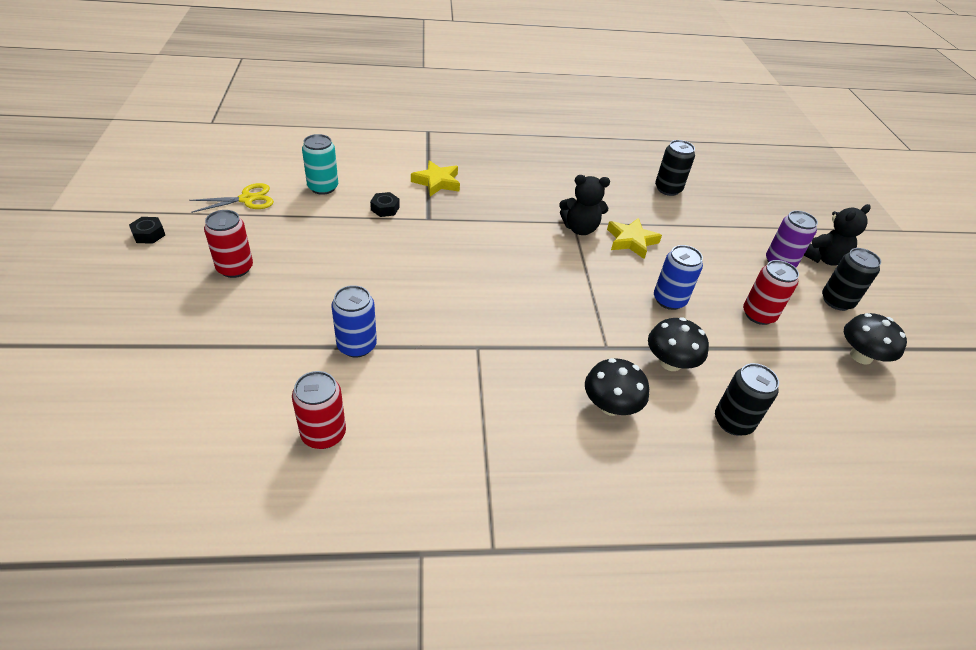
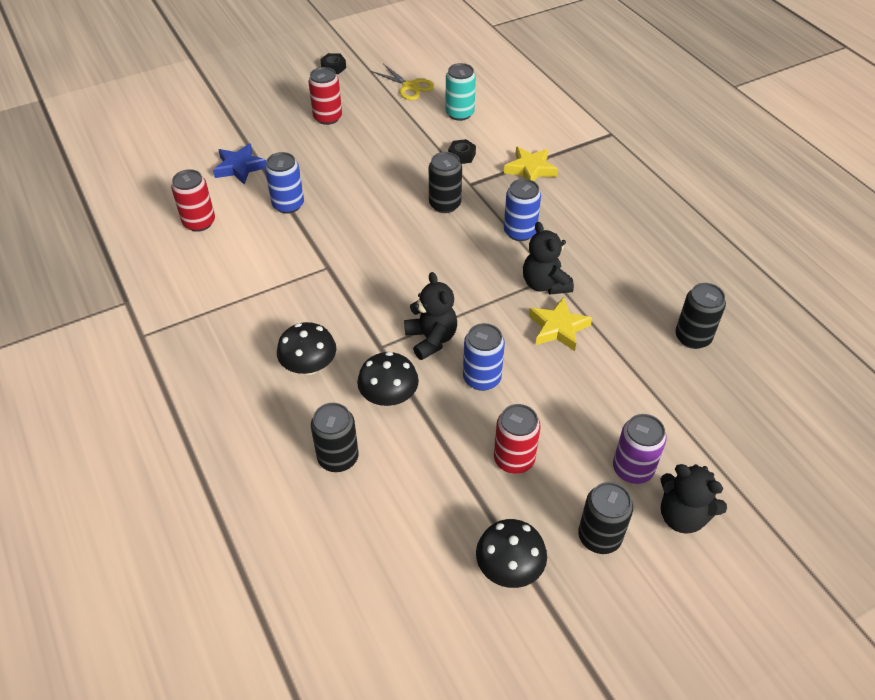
camera: 70 degrees right, 5 degrees up
none -> blue star [213,143,267,185]
none -> black teddy bear [404,272,457,360]
none -> black can [429,152,462,213]
none -> blue can [504,179,541,241]

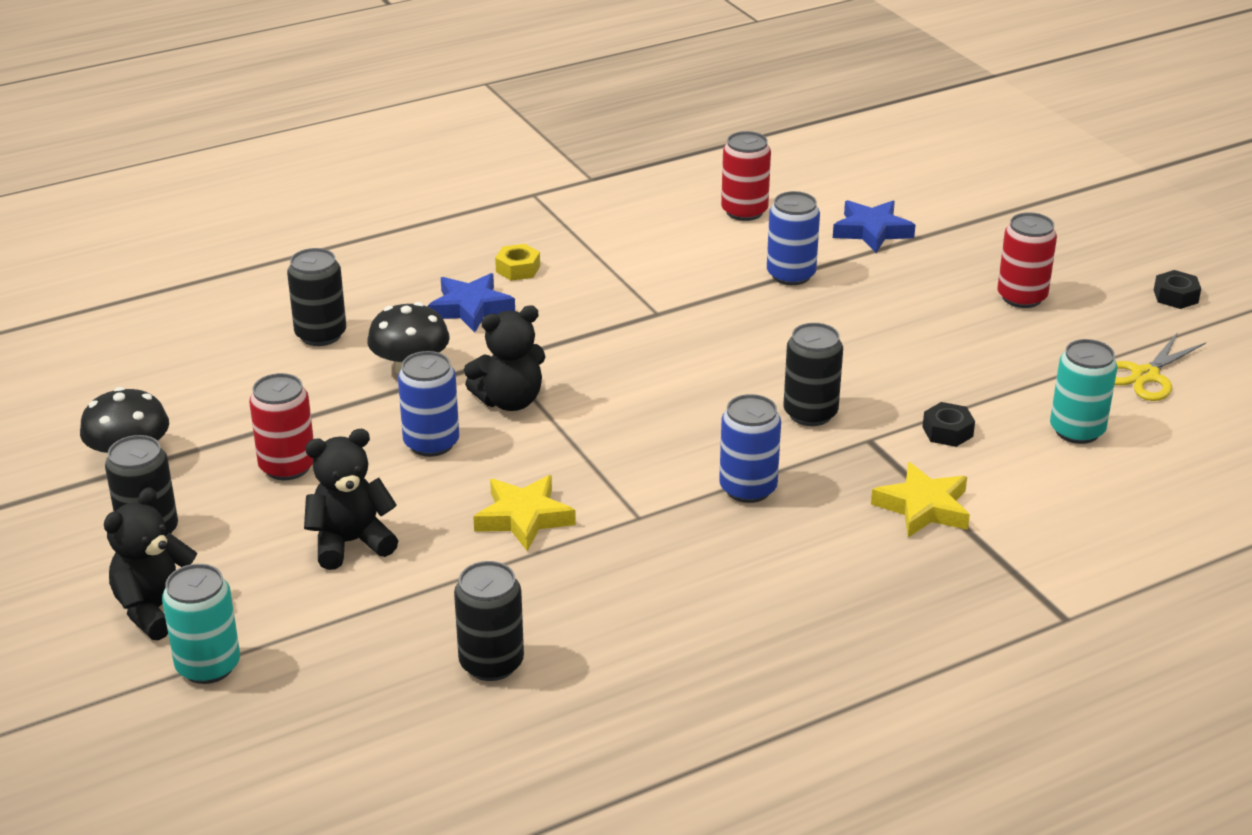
camera: 90 degrees right, 15 degrees down
black mushroom [277,322,336,375] -> blue star [428,273,515,332]
black teddy bear [523,222,574,295] -> black teddy bear moved to [304,429,398,570]
purple can [613,414,667,484] -> none
none -> turquoise can [162,564,240,684]
none -> yellow nut [495,244,540,281]

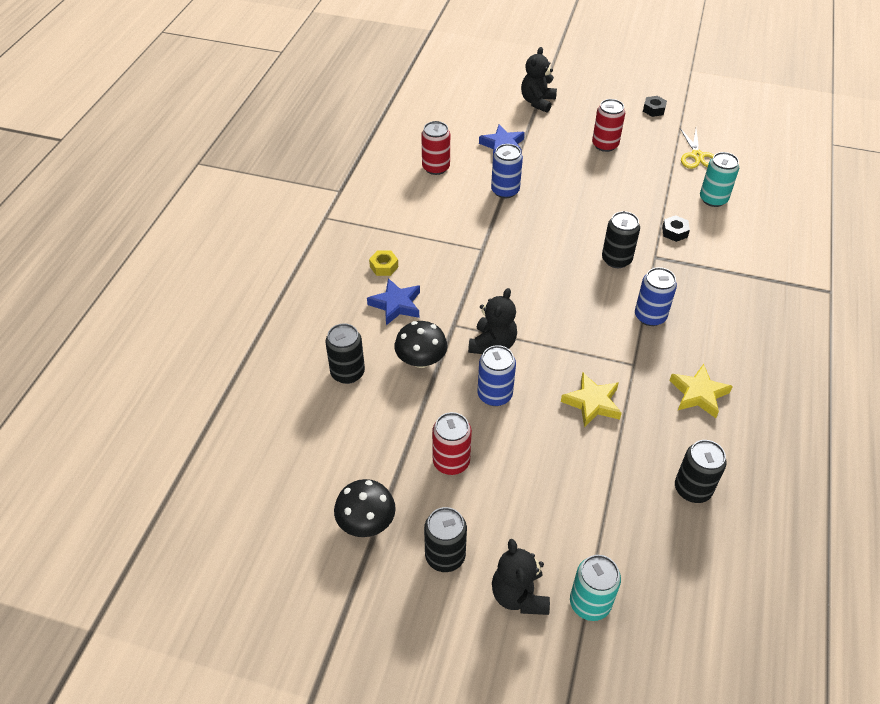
camera: 45 degrees left, 15 degrees up
black teddy bear [304,429,398,570] -> black teddy bear moved to [521,47,557,113]
yellow star [871,462,970,538] -> yellow star moved to [669,364,733,418]

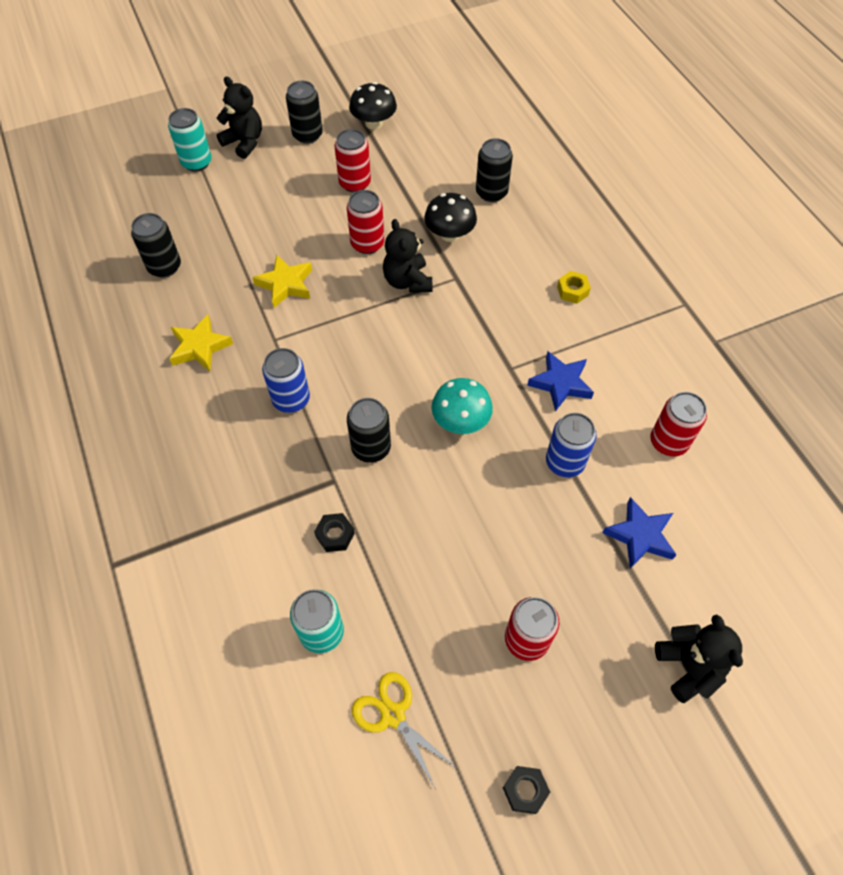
camera: 140 degrees right, 10 degrees up
blue star [367,278,420,325] -> blue star moved to [527,351,594,412]
blue can [478,345,516,406] -> red can [347,190,384,254]
none -> turquoise mushroom [431,378,493,434]

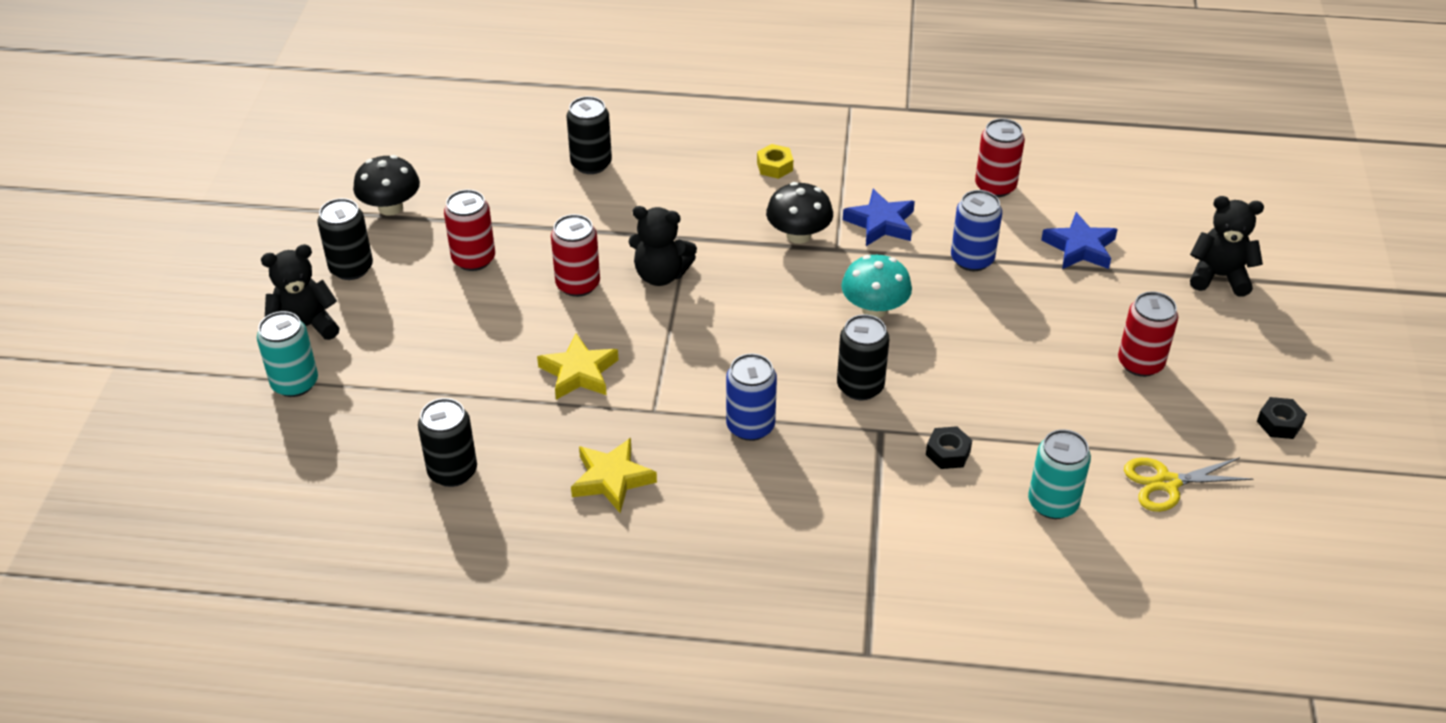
camera: 60 degrees left, 15 degrees down
black mushroom [424,193,477,242] -> black mushroom moved to [766,182,833,244]

